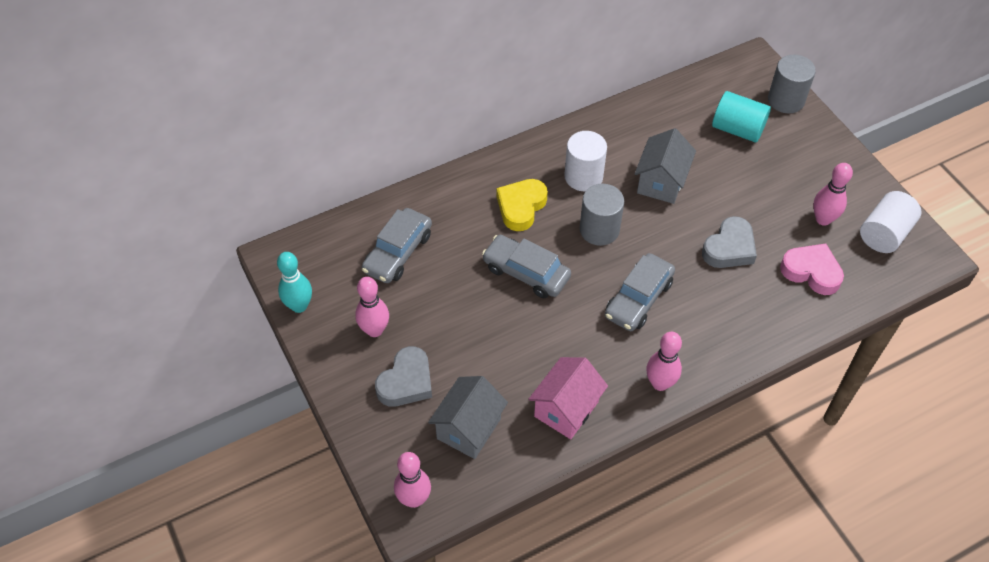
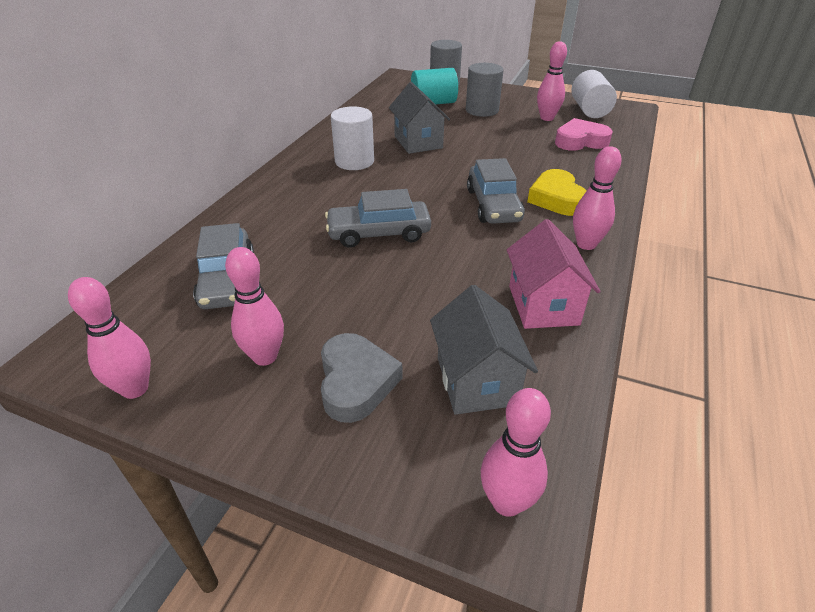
camera: 40 degrees left, 15 degrees down
turquoise bowling pin [277,252,312,313] -> pink bowling pin [68,277,151,399]
yellow heart [497,179,548,231] -> yellow heart moved to [527,169,587,216]
grey cylinder [579,184,624,246] -> grey cylinder moved to [466,63,503,117]
grey heart [702,216,757,268] -> none

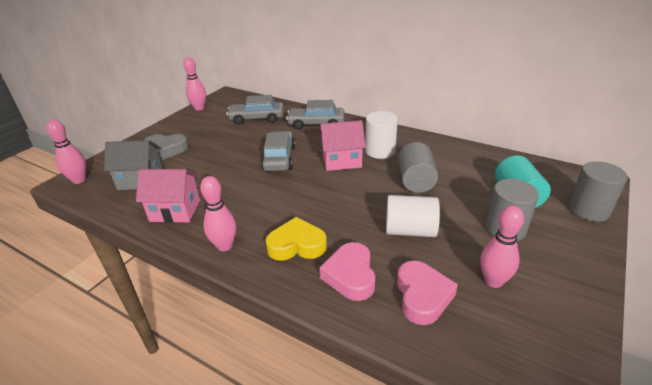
camera: 100 degrees right, 5 degrees down
pink bowling pin [225,247,284,366] -> none
grey house [389,82,450,154] -> grey cylinder [398,142,438,193]
grey car [467,158,525,224] -> grey car moved to [286,100,345,130]
white cylinder [571,70,617,118] -> white cylinder moved to [386,195,440,237]
none -> pink house [319,120,366,171]
none -> pink heart [319,242,375,301]

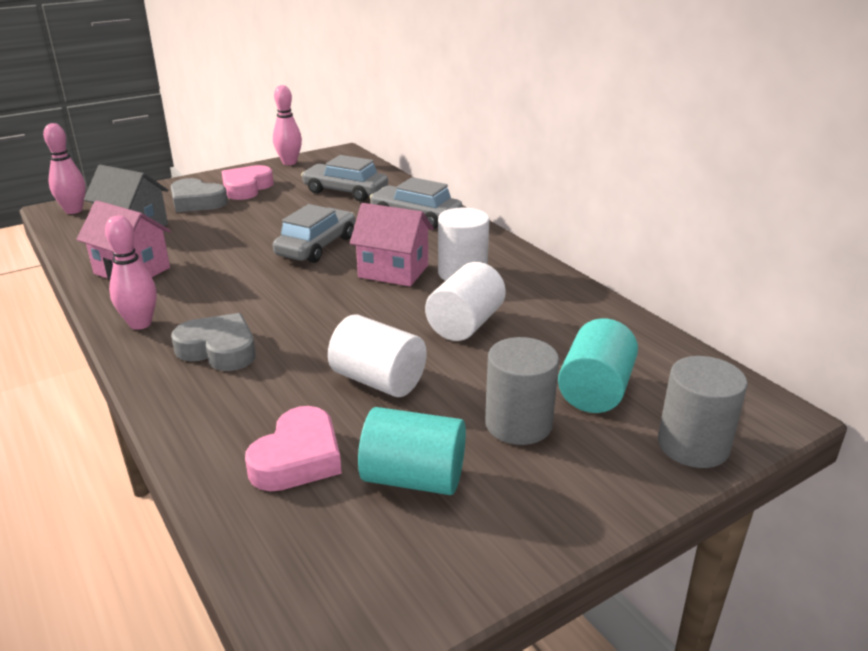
camera: 25 degrees right, 5 degrees down
yellow heart [265,217,327,261] -> grey heart [171,313,256,371]
pink heart [319,242,375,301] -> pink heart moved to [222,165,274,200]
grey cylinder [398,142,438,193] -> white cylinder [425,262,506,341]
pink bowling pin [480,206,524,288] -> turquoise cylinder [358,407,466,495]

